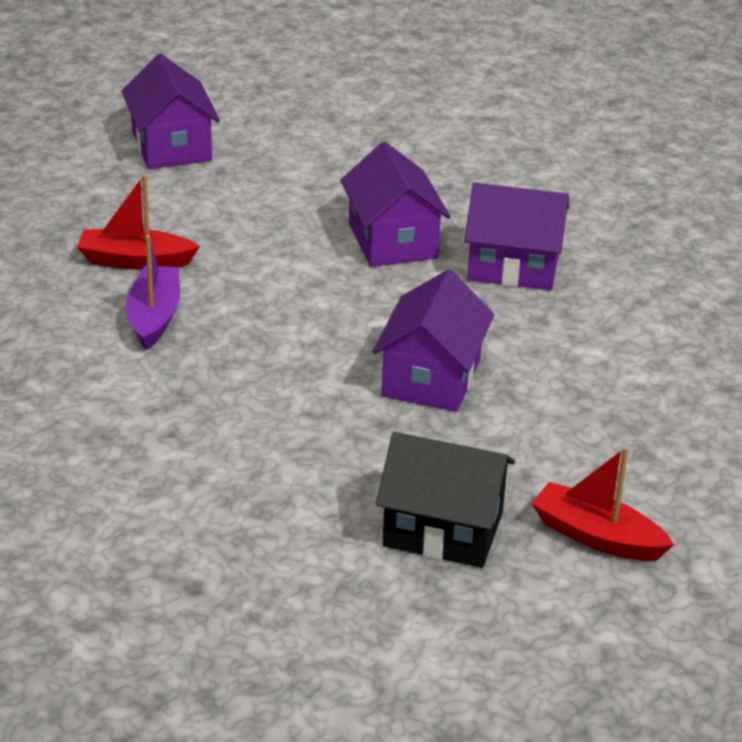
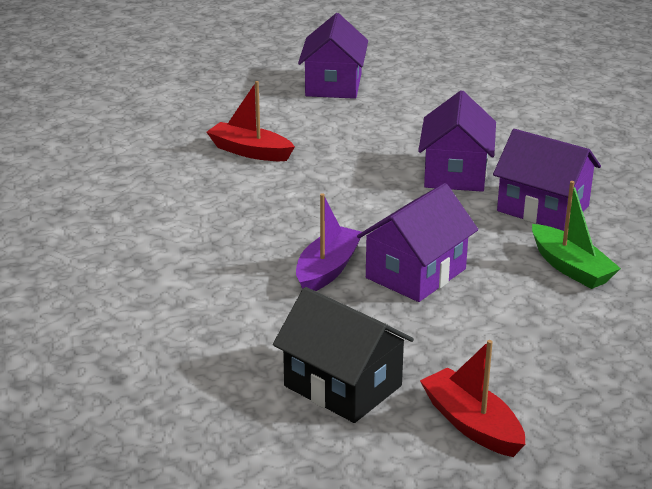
camera: 25 degrees right, 5 degrees down
purple boat [126,235,180,350] -> purple boat moved to [296,193,361,291]
none -> green boat [532,181,621,289]

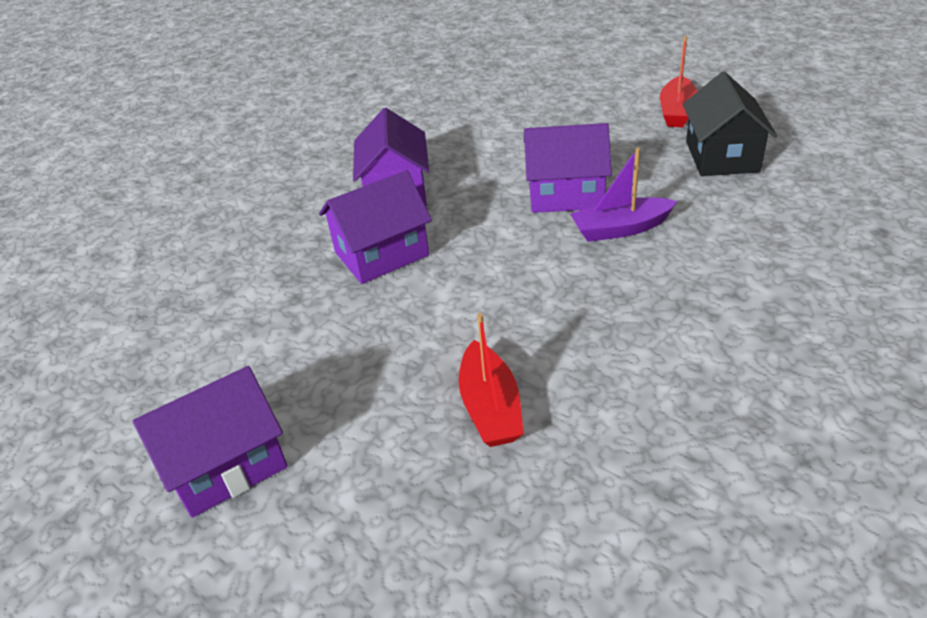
camera: 125 degrees left, 10 degrees up
green boat [532,181,621,289] -> none

